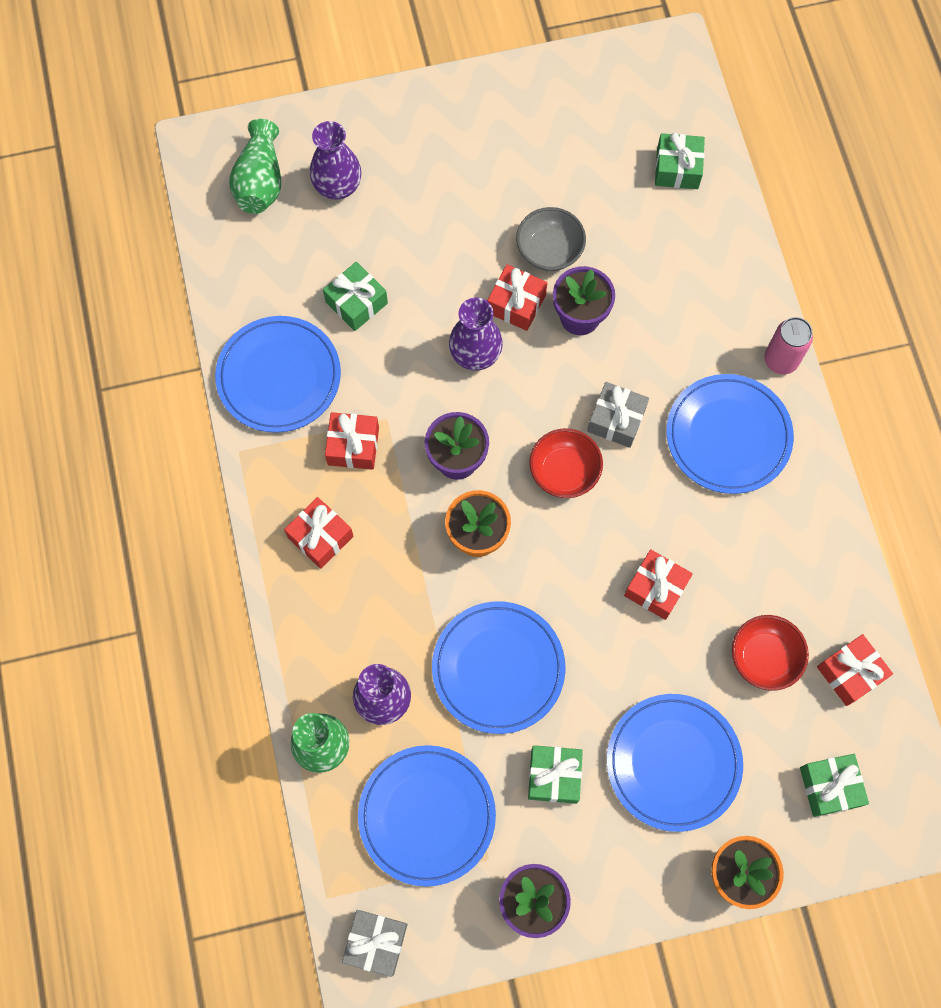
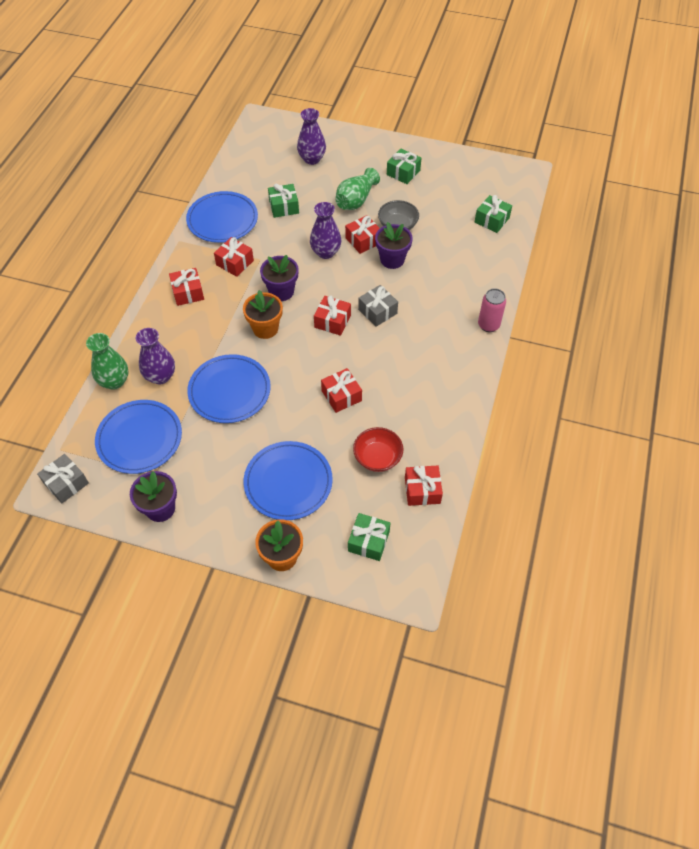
camera: 30 degrees right, 15 degrees down
green vase [229,119,281,214] -> green vase moved to [335,168,380,210]
green gift [528,745,583,804] -> green gift moved to [387,149,421,184]
red bowl [529,428,603,498] -> red gift [314,295,351,336]
blue plate [666,374,794,494] -> none

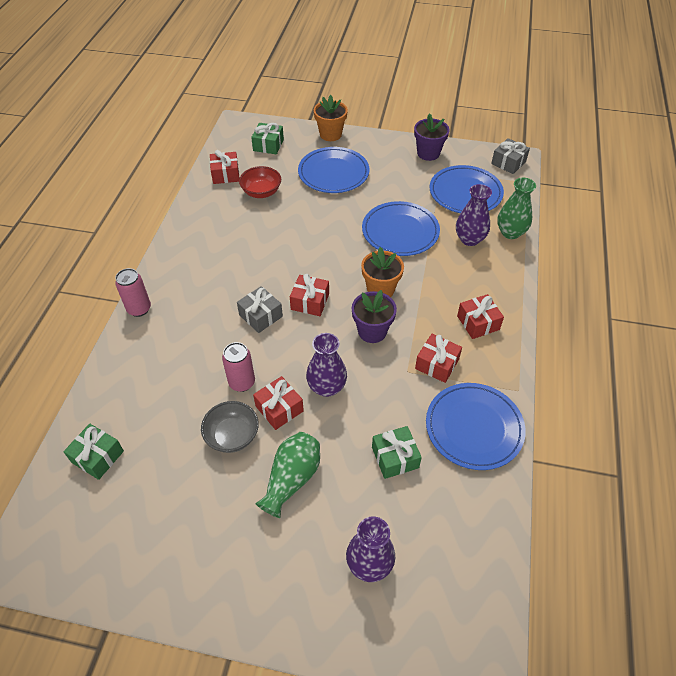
camera: 175 degrees right, 5 degrees down
red gift [321,368,362,413] -> none
purple flower pot [375,222,413,269] -> pink can [222,342,255,392]
green gift [387,149,421,184] -> none

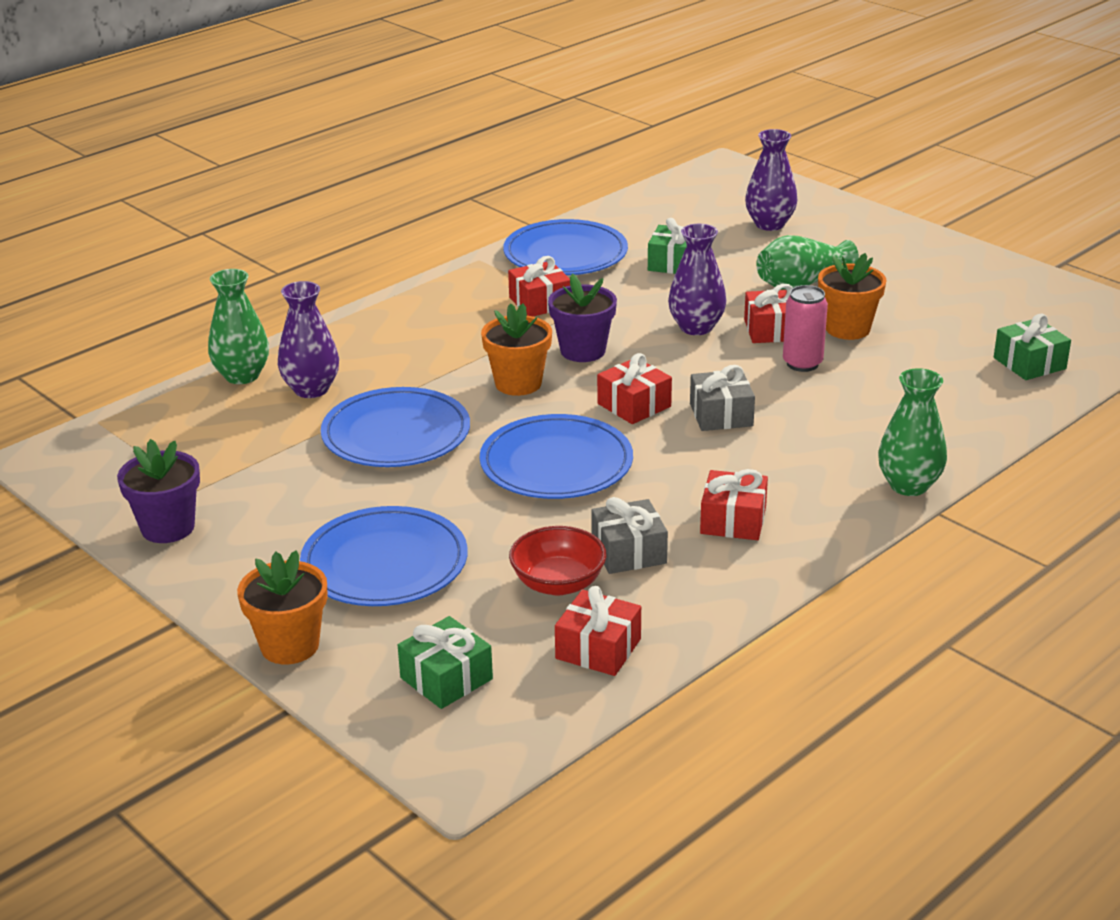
camera: 145 degrees left, 20 degrees down
pink can [115,268,151,317] -> green vase [878,368,947,496]
grey bowl [201,401,259,453] -> orange flower pot [818,253,886,340]
blue plate [430,165,504,213] -> blue plate moved to [480,414,633,499]
red gift [457,294,504,339] -> red gift moved to [700,469,768,540]
grey gift [491,138,530,174] -> grey gift moved to [591,497,668,574]

